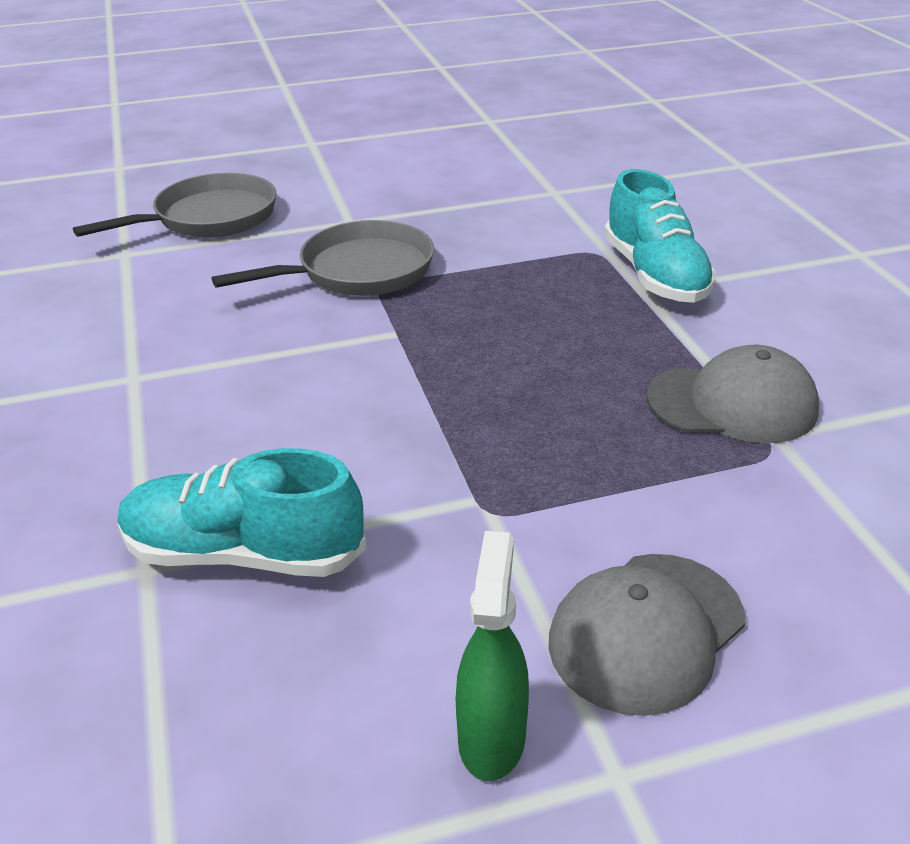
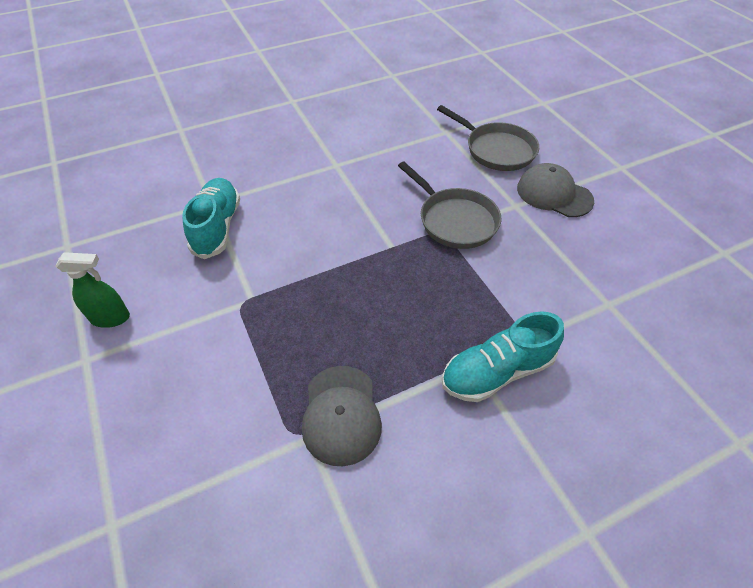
camera: 80 degrees right, 15 degrees up
grey cap [548,554,745,716] -> grey cap moved to [517,163,594,217]

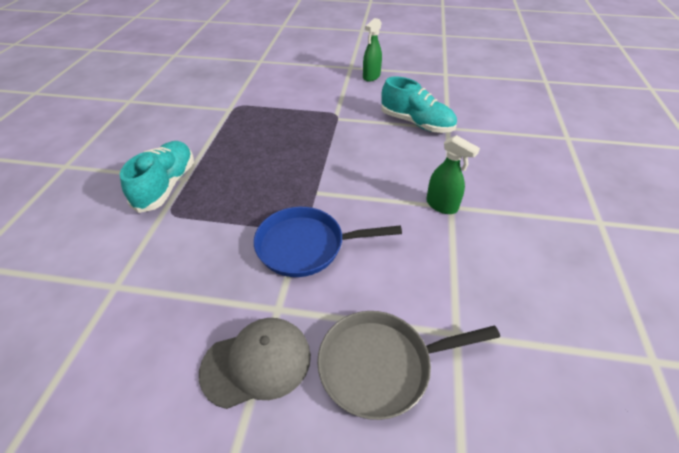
camera: 125 degrees right, 5 degrees down
grey cap [302,366,382,466] -> none
grey pan [398,162,501,249] -> blue pan [254,207,402,277]
none -> green spray bottle [426,135,480,214]

